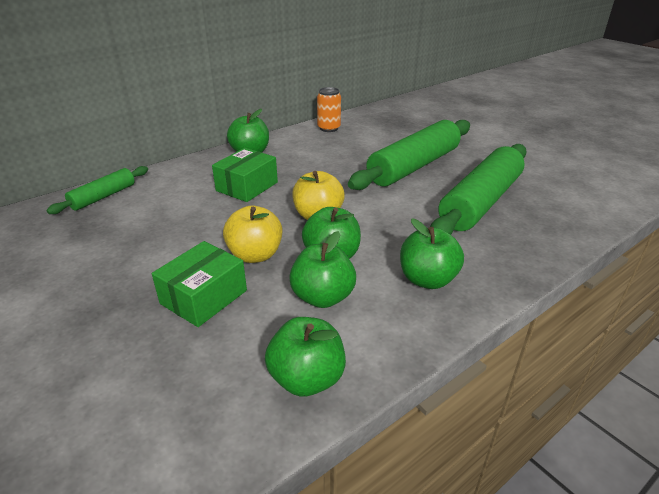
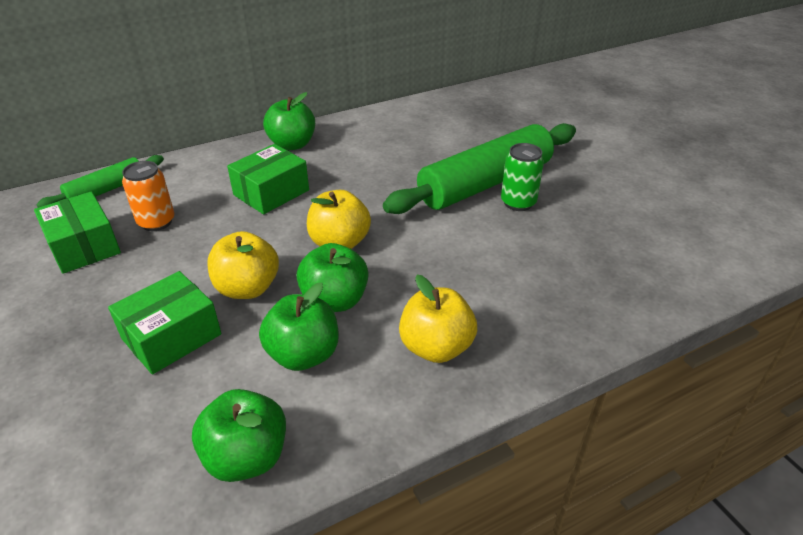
camera: 10 degrees right, 5 degrees up
orange can [317,87,341,132] -> orange can moved to [122,161,175,231]
green apple [400,218,464,289] -> yellow apple [399,275,477,363]
green rolling pin [430,144,527,235] -> none
none -> green box [34,191,121,274]
none -> green can [501,143,544,211]

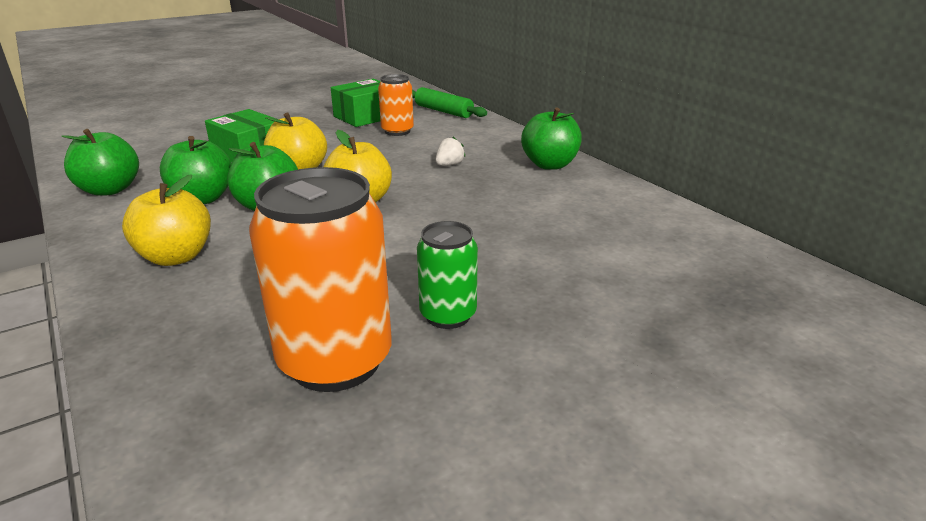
camera: 85 degrees right, 10 degrees down
green box [227,144,309,214] -> white strawberry [436,137,466,166]
green rolling pin [383,123,576,214] -> none
none -> orange can [249,167,392,392]

